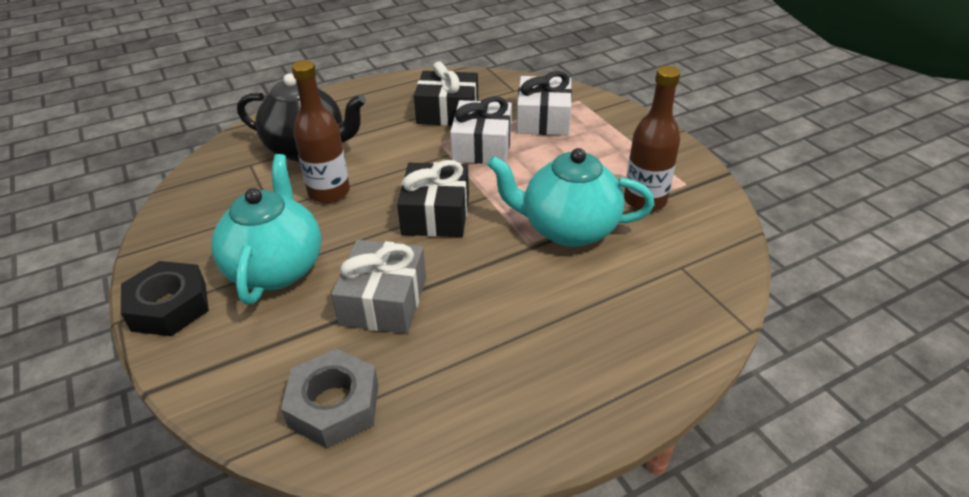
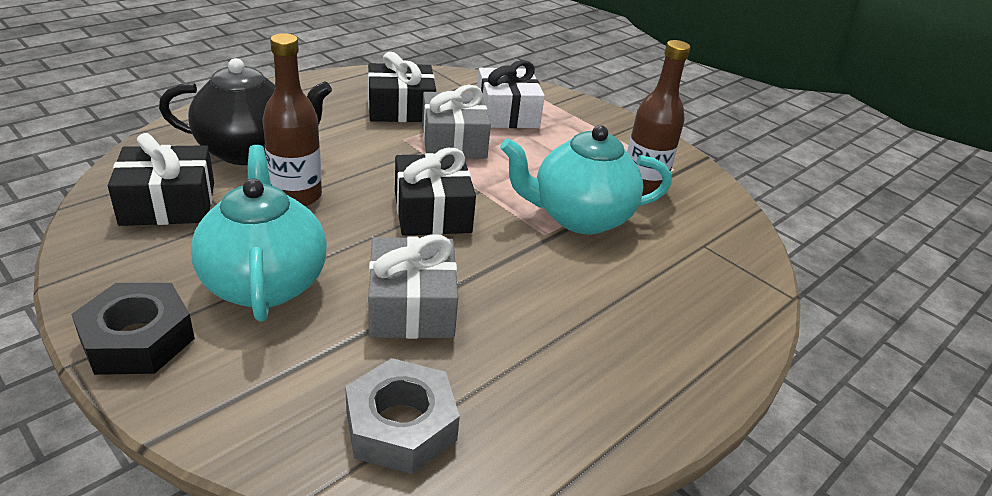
camera: 20 degrees left, 5 degrees down
white gift [450,96,512,164] -> grey gift [422,85,491,158]
none -> black gift [108,133,214,226]

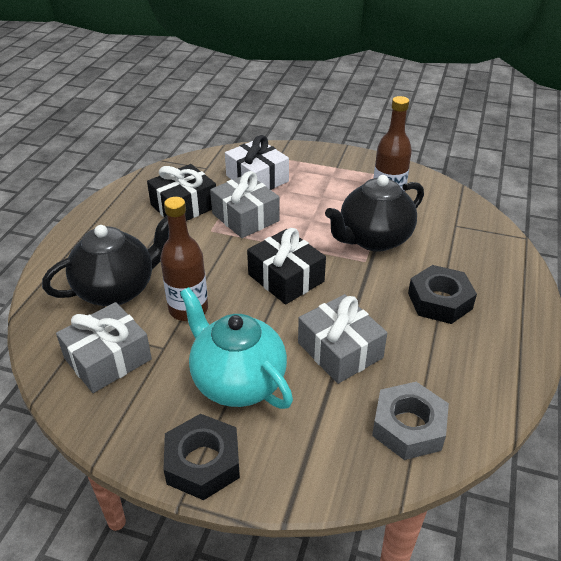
camera: 25 degrees left, 5 degrees up
black gift [108,133,214,226] -> grey gift [56,302,152,393]
turquoise teapot [500,125,672,234] -> black teapot [325,175,424,252]
none -> black nut [408,265,477,324]

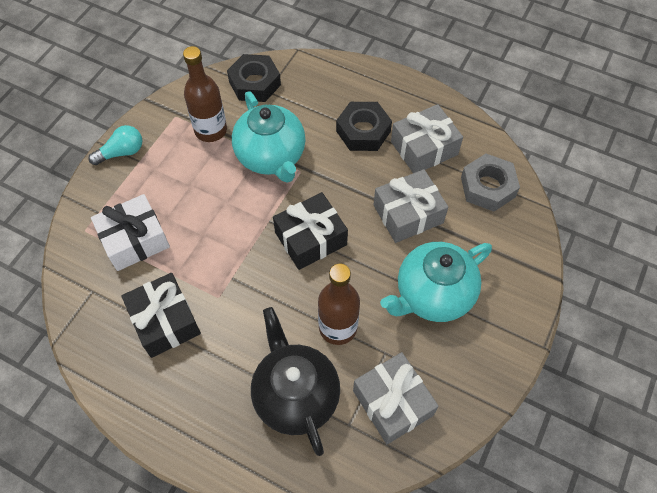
camera: 80 degrees left, 20 degrees up
black nut [163,414,240,500] -> black nut moved to [227,54,281,102]
grey gift [210,171,280,238] -> grey gift moved to [391,104,463,173]
black teapot [325,175,424,252] -> turquoise teapot [232,91,306,183]
none -> turquoise light bulb [88,125,142,165]

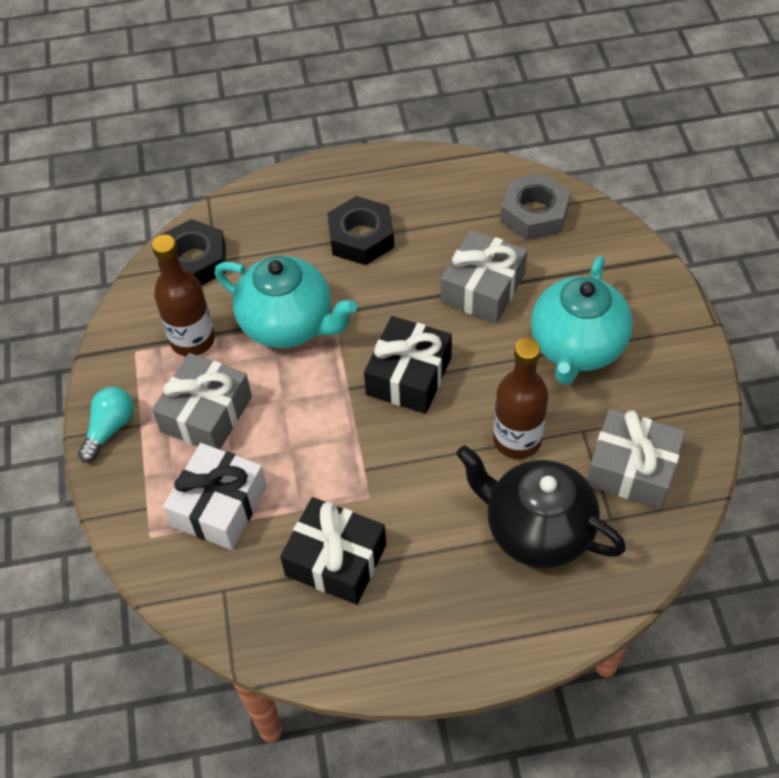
camera: 35 degrees left, 5 degrees down
grey gift [391,104,463,173] -> grey gift moved to [152,353,252,449]

